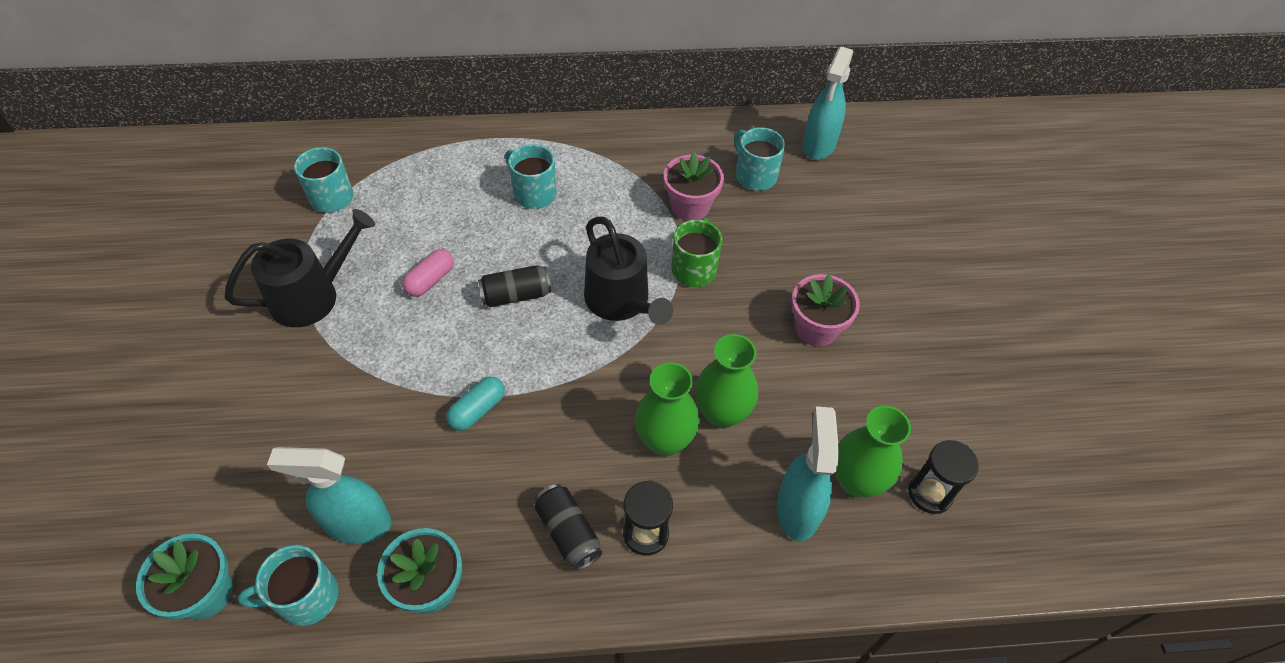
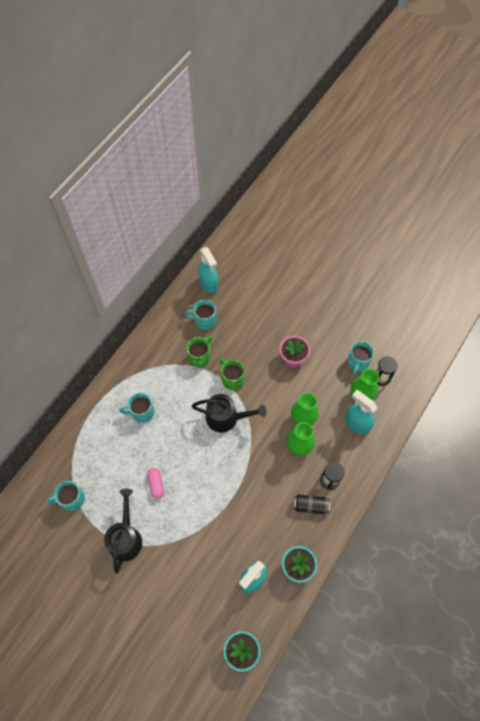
camera: 50 degrees left, 10 degrees up
turquoise mug [238,545,339,626] -> turquoise mug moved to [348,341,374,375]
turquoise capsule [447,376,505,431] -> none
black can [478,265,551,307] -> none
pink flower pot [664,152,724,221] -> green mug [187,336,212,367]

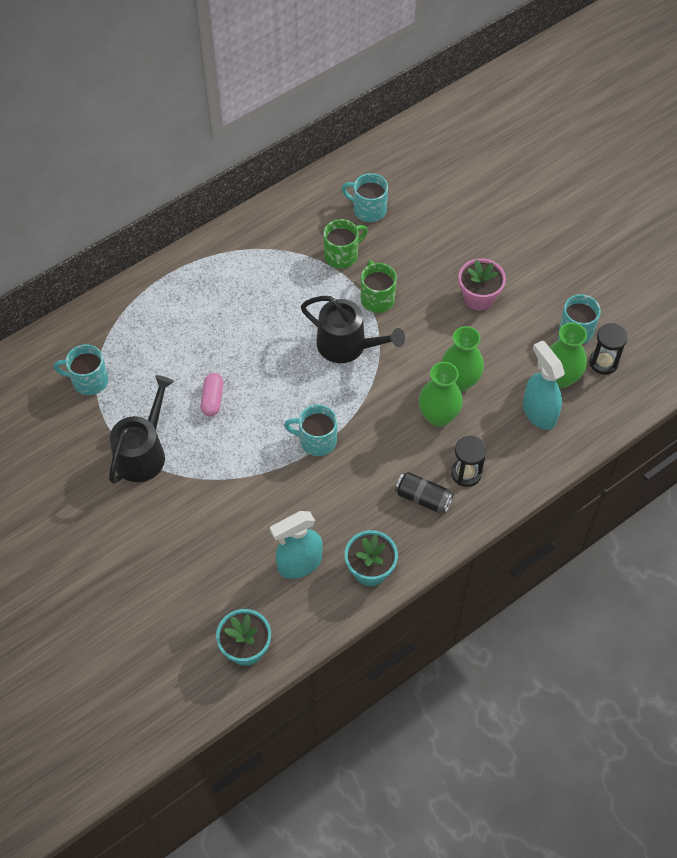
camera: 20 degrees right, 5 degrees down
turquoise mug [120,393,154,423] -> turquoise mug moved to [284,405,337,456]
turquoise spray bottle [198,247,219,293] -> none

